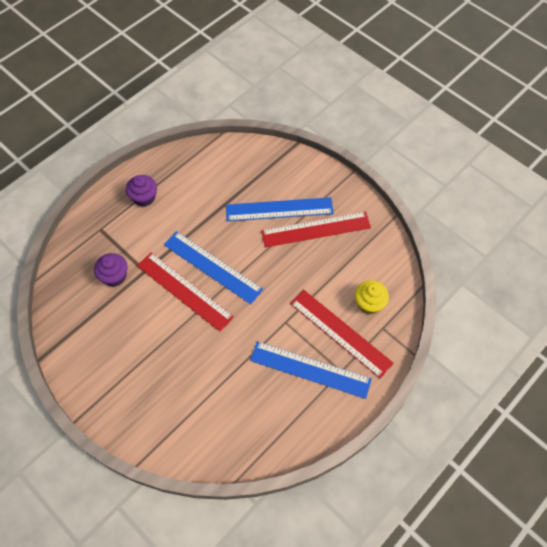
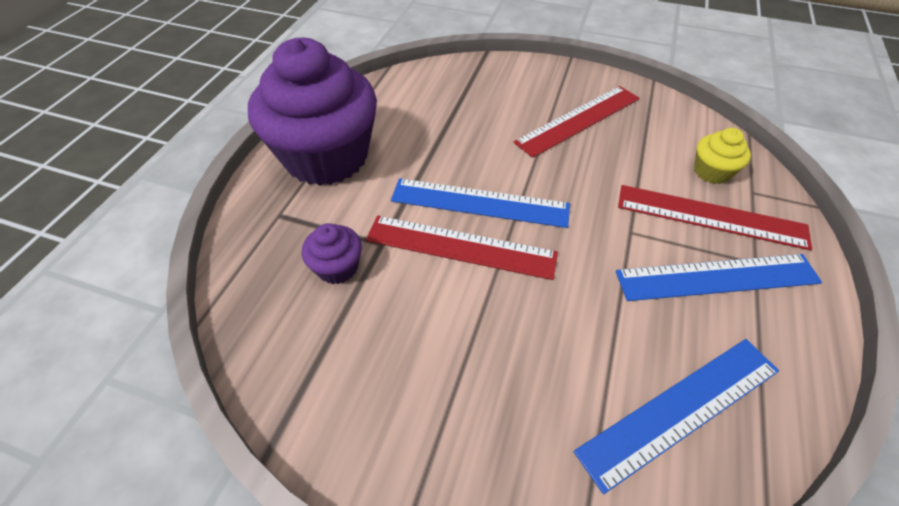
camera: 25 degrees left, 10 degrees down
purple cupcake [126,175,157,207] -> purple cupcake [248,38,377,186], size x2.42
blue ruler [226,197,334,221] -> blue ruler moved to [574,339,779,494]

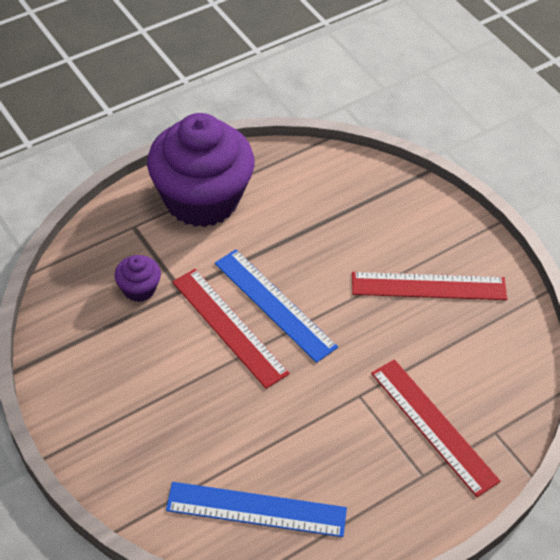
camera: 35 degrees right, 0 degrees up
blue ruler [616,254,822,301] -> none
yellow cupcake [694,128,751,184] -> none

